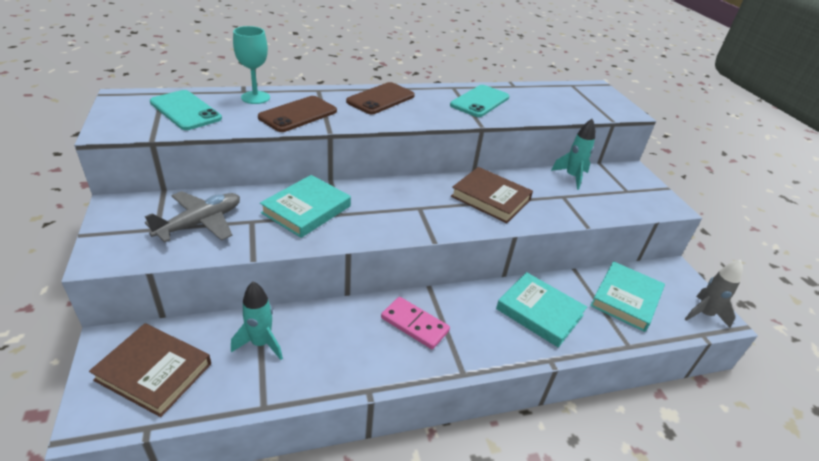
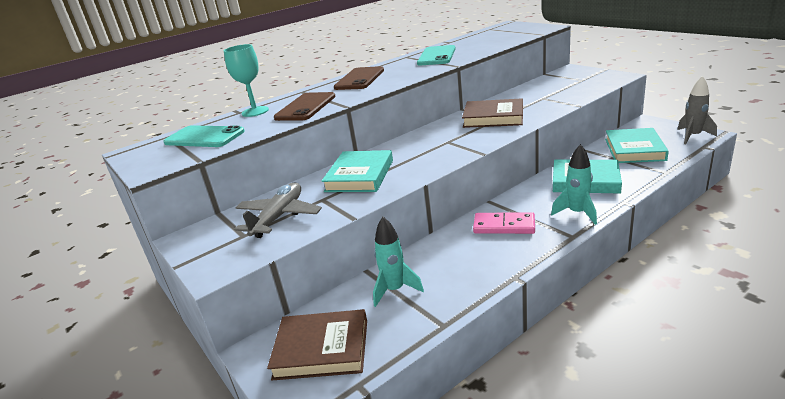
camera: 15 degrees left, 10 degrees down
turquoise rocket [551,119,595,190] -> turquoise rocket moved to [551,144,597,225]

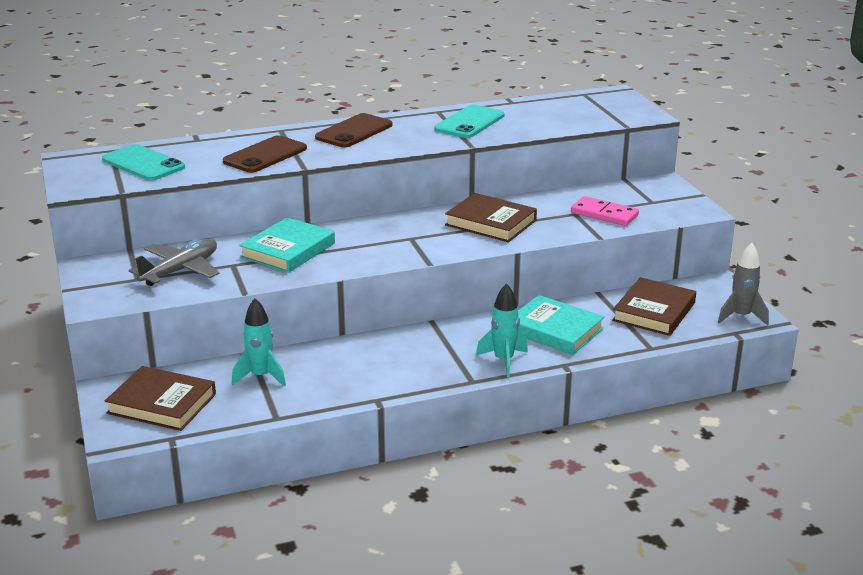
camera: 15 degrees right, 0 degrees up
turquoise goblet [224,44,269,117] -> none
pink domino [473,212,535,234] -> pink domino moved to [571,196,639,226]
turquoise book [605,128,669,163] -> brown book [612,277,696,336]

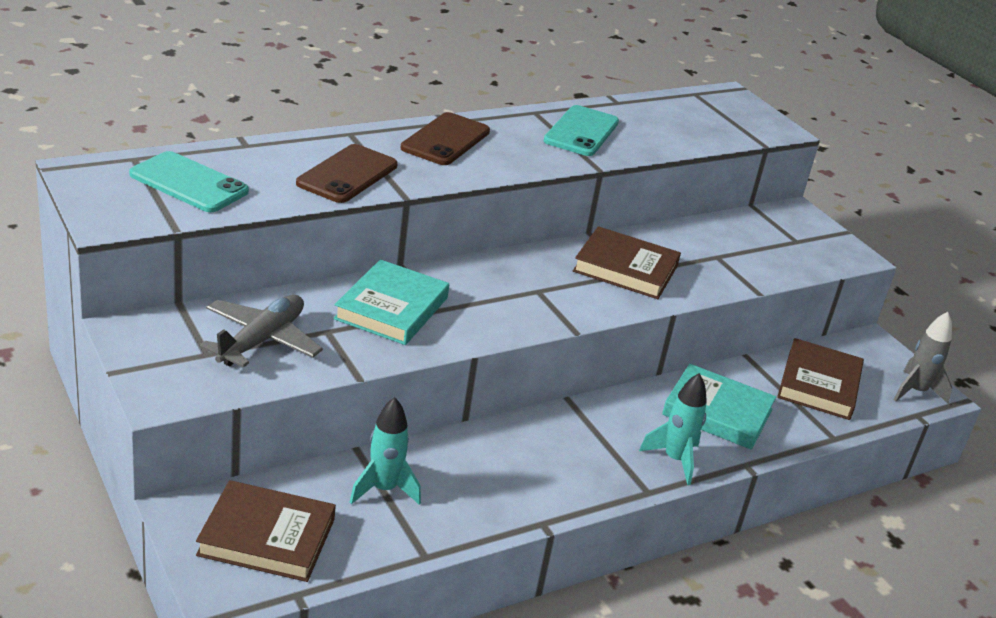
camera: 15 degrees left, 5 degrees up
pink domino [571,196,639,226] -> none

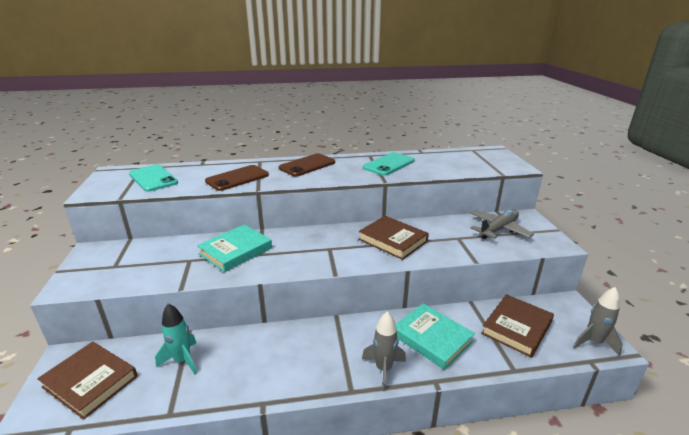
camera: 25 degrees right, 5 degrees down
grey plane [200,295,323,368] -> grey plane moved to [470,210,534,239]
turquoise rocket [639,373,707,485] -> grey rocket [362,311,406,391]

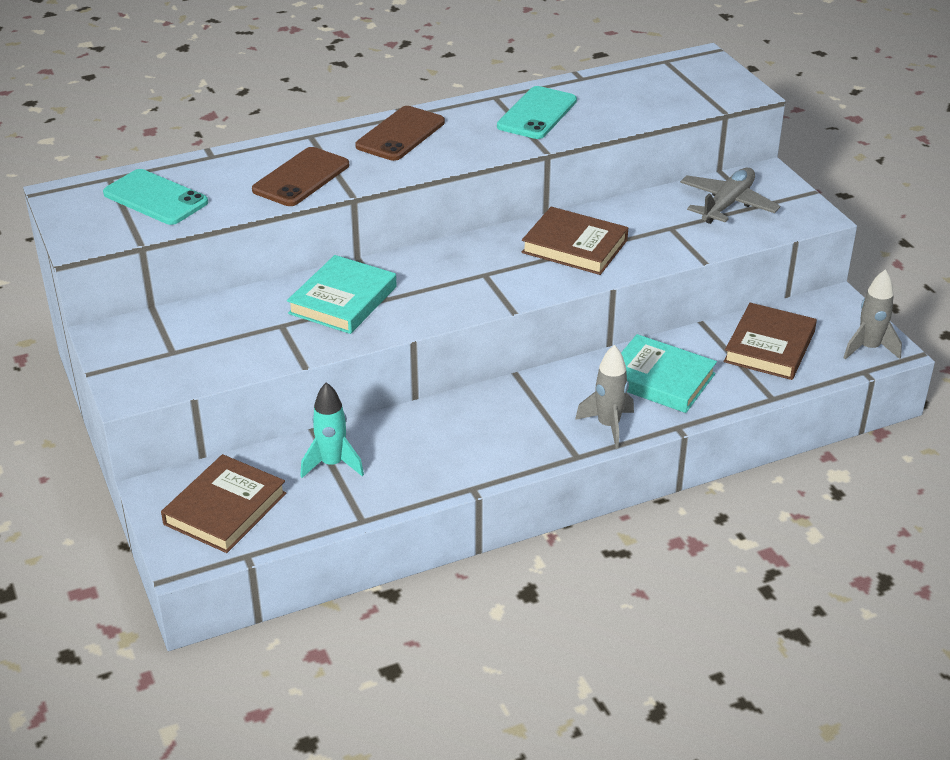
camera: 15 degrees left, 10 degrees up
brown book [37,342,138,420] -> brown book turned 75 degrees counterclockwise [161,454,286,553]

